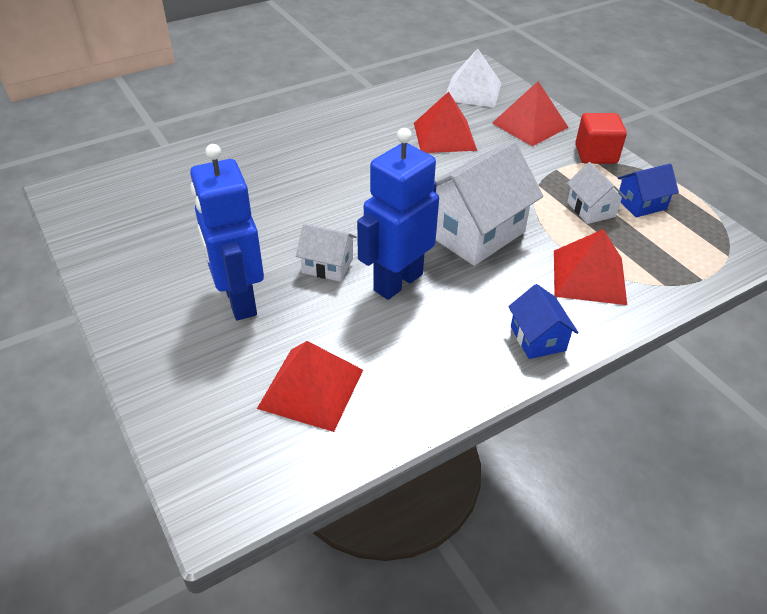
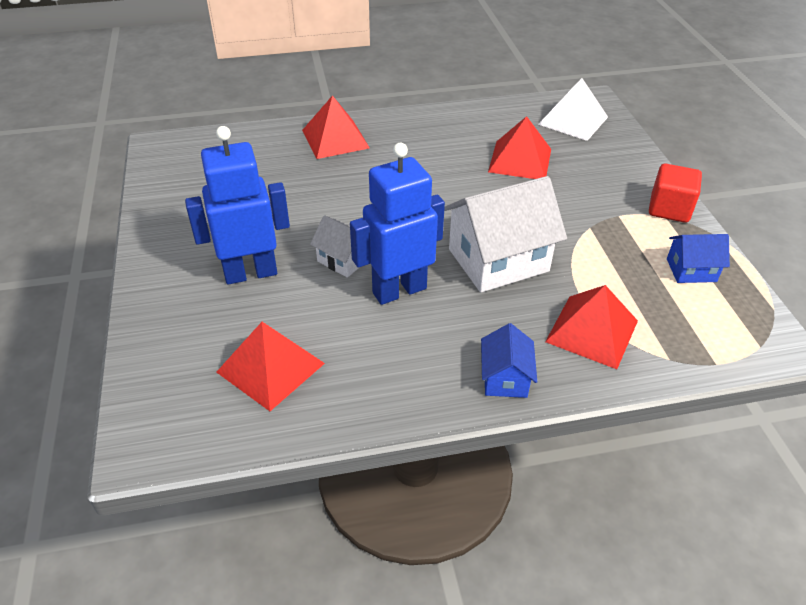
camera: 20 degrees right, 0 degrees up
blue robot [190,144,264,320] -> blue robot turned 75 degrees clockwise [185,126,290,284]
red pyramid [492,81,569,146] -> red pyramid moved to [302,95,370,159]
white house [567,162,627,224] -> none

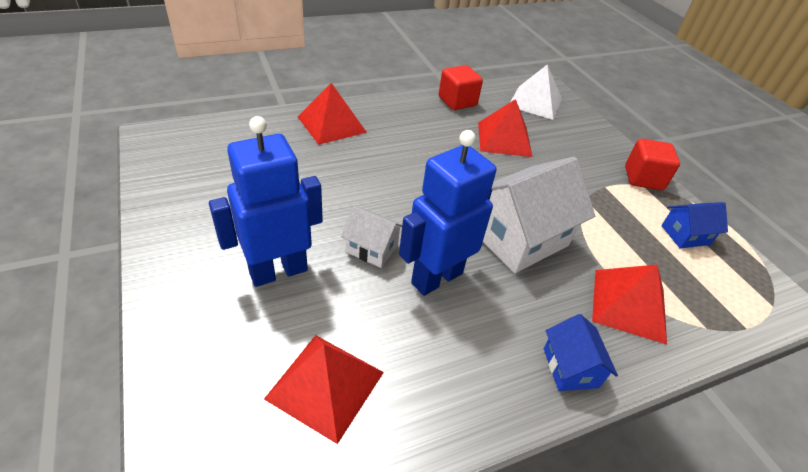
camera: 15 degrees left, 0 degrees up
none -> red cube [439,65,483,110]

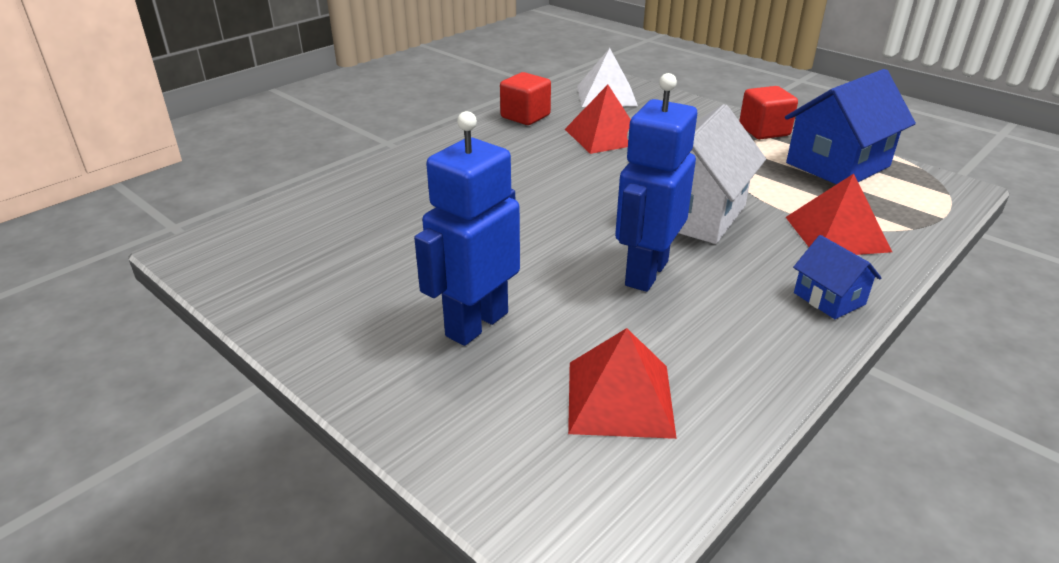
camera: 20 degrees left, 10 degrees down
red pyramid [298,83,367,145] -> none
white house [341,206,402,268] -> none
blue house [661,202,728,249] -> blue house [785,69,916,184], size x1.96

